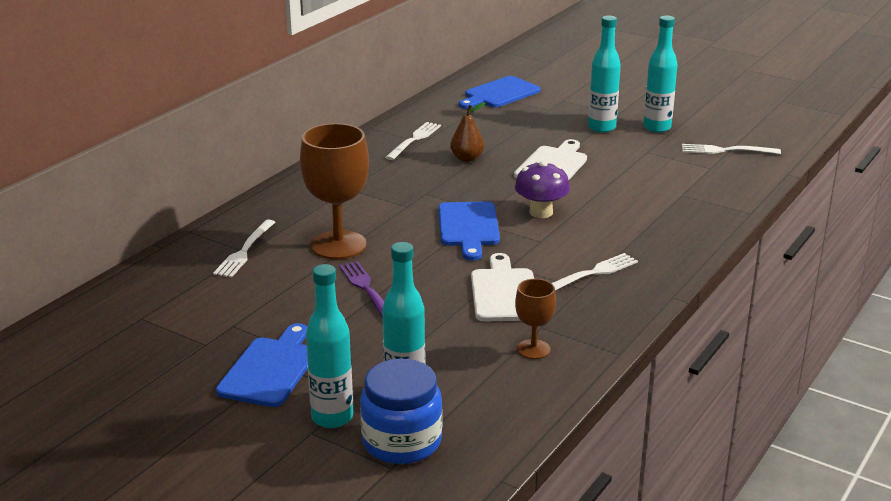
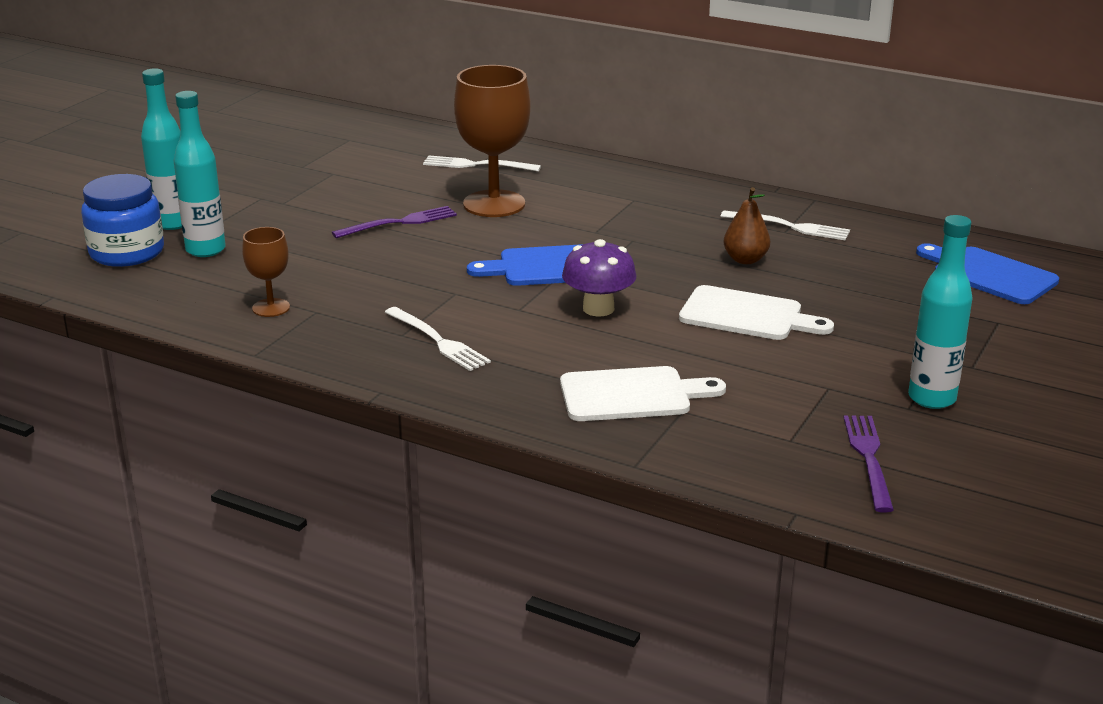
camera: 85 degrees right, 0 degrees up
blue cutting board [216,323,308,407] -> none
white cutting board [471,253,534,322] -> white cutting board moved to [560,366,726,421]
turquoise bottle [588,16,621,133] -> none
white fork [682,144,781,154] -> purple fork [843,415,894,512]

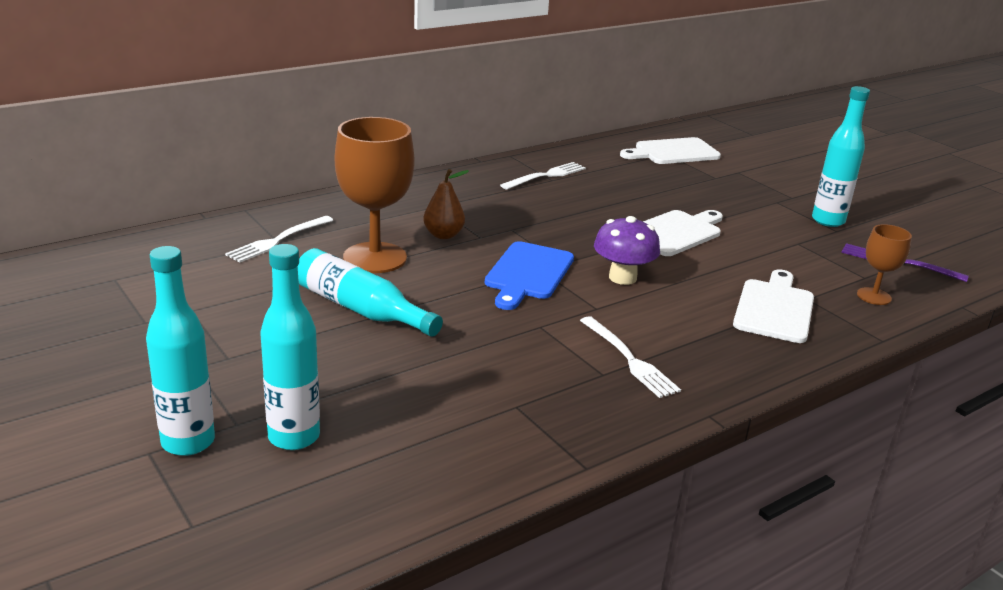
camera: 65 degrees left, 0 degrees up
blue jar [81,174,164,267] -> none
brown goblet [242,227,290,317] -> brown goblet moved to [857,224,912,305]
purple fork [332,206,457,238] -> turquoise bottle [298,248,443,337]
white fork [385,307,491,371] -> white fork turned 75 degrees clockwise [580,316,681,398]
brown pear [723,187,770,264] -> brown pear moved to [423,169,469,239]
blue cutting board [916,243,1059,304] -> white cutting board [620,137,721,164]

